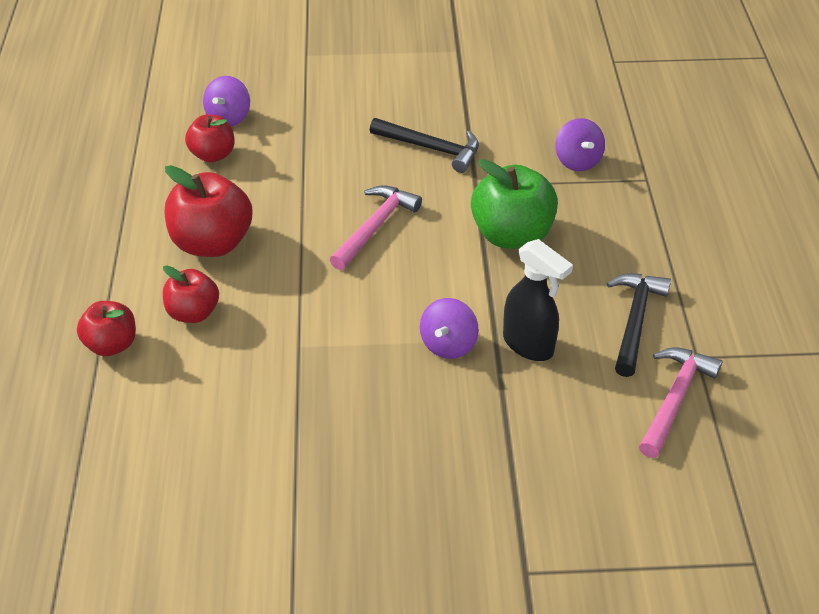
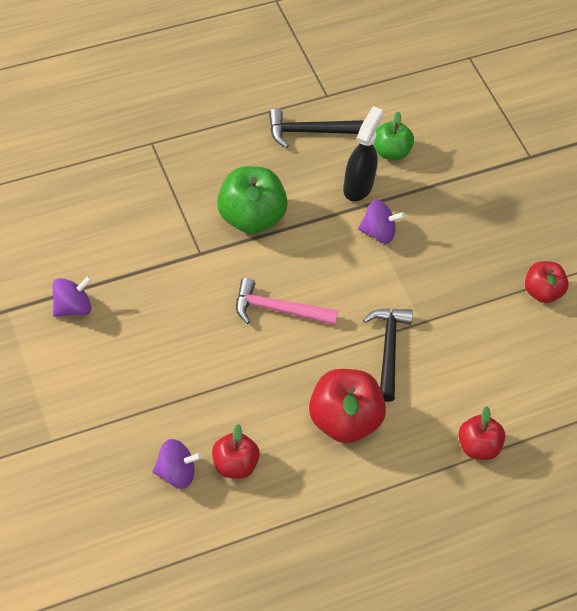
camera: 115 degrees left, 10 degrees up
red apple [163,266,219,323] -> red apple moved to [525,261,569,303]
black hammer [370,118,479,173] -> black hammer moved to [363,309,413,402]
purple spinning top [555,118,605,171] -> purple spinning top moved to [52,276,92,317]
pink hammer [639,347,722,458] -> none
none -> green apple [374,111,414,160]

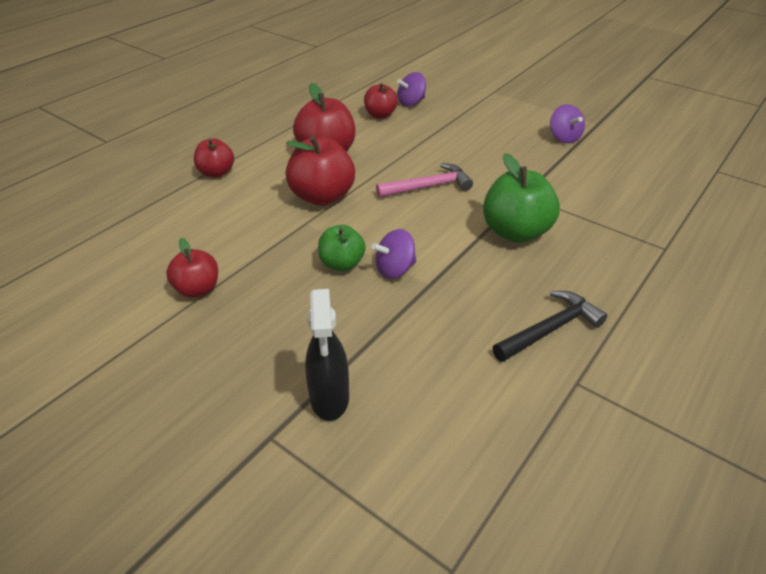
camera: 155 degrees right, 15 degrees down
purple spinning top [52,276,92,317] -> purple spinning top turned 45 degrees counterclockwise [550,104,585,144]
black spray bottle [343,106,383,201] -> black spray bottle moved to [305,289,349,421]
black hammer [363,309,413,402] -> red apple [285,136,355,206]
green apple [374,111,414,160] -> green apple moved to [318,225,366,271]

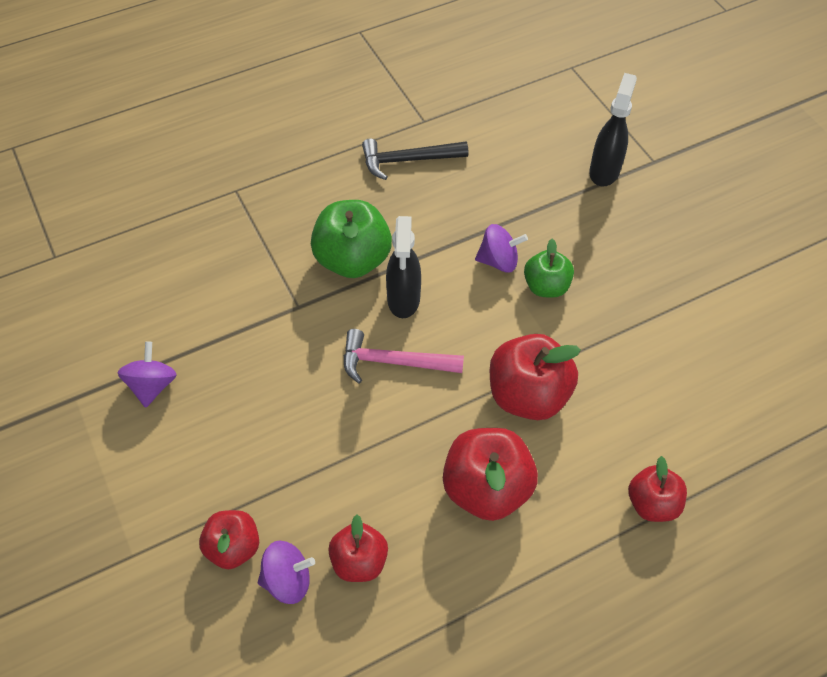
camera: 155 degrees left, 15 degrees up
red apple [166,238,218,298] -> red apple moved to [199,510,259,569]
none -> black spray bottle [386,216,421,318]

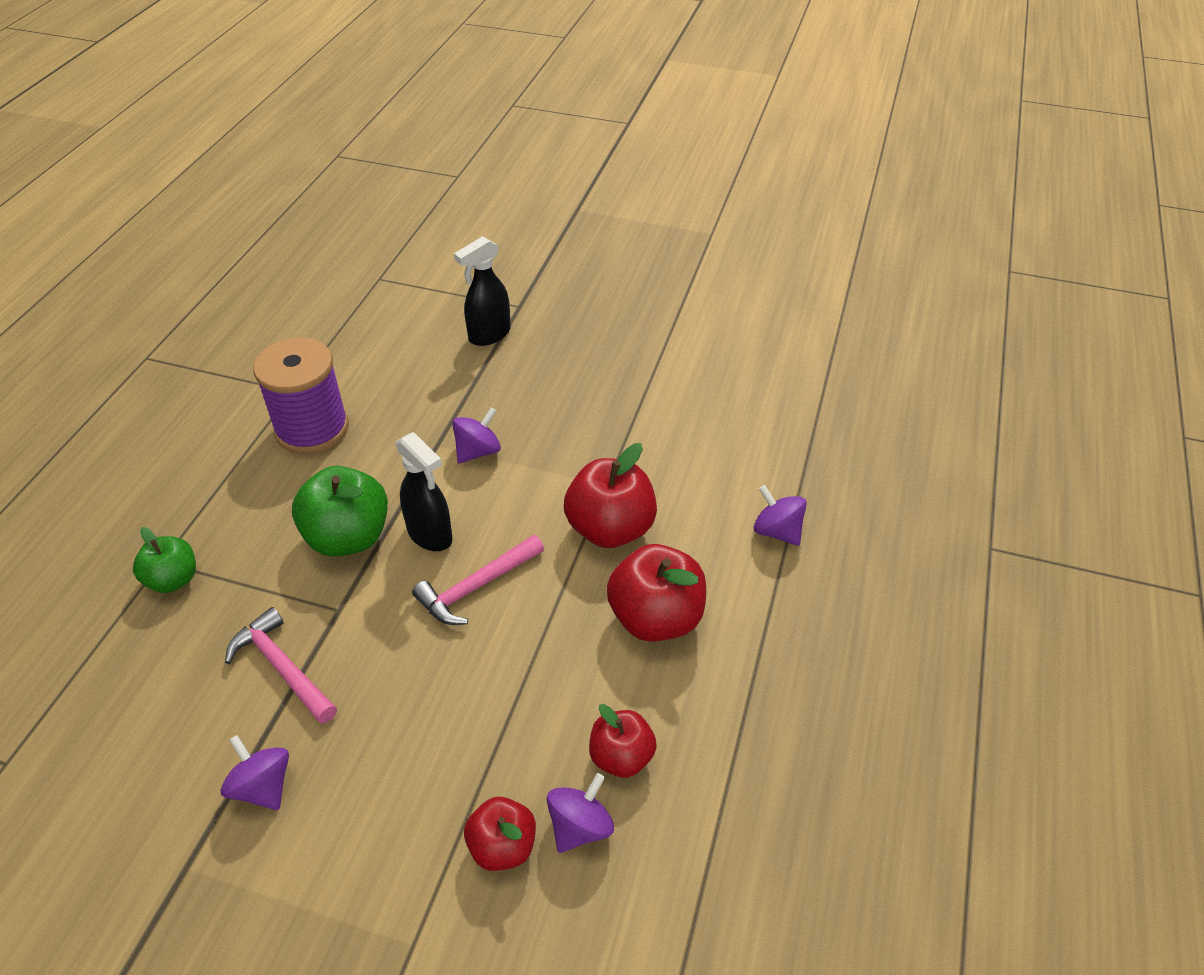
camera: 45 degrees left, 10 degrees down
black hammer [362,139,468,180] -> purple spool [253,337,349,454]
green apple [524,239,574,298] -> green apple moved to [133,527,196,593]
black spray bottle [589,73,637,187] -> black spray bottle turned 105 degrees counterclockwise [454,236,511,346]
red apple [628,456,687,522] -> purple spinning top [754,485,807,546]
none -> pink hammer [225,607,337,724]

